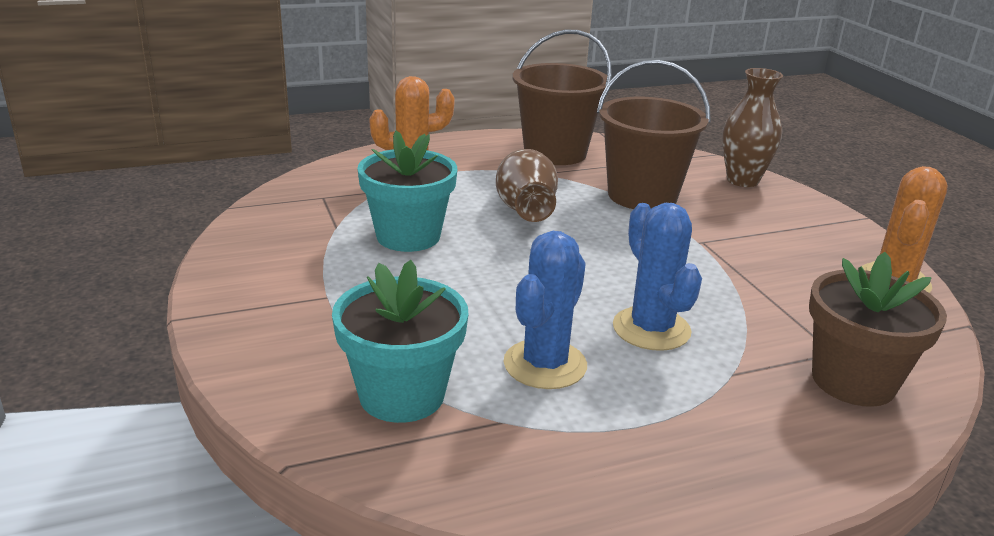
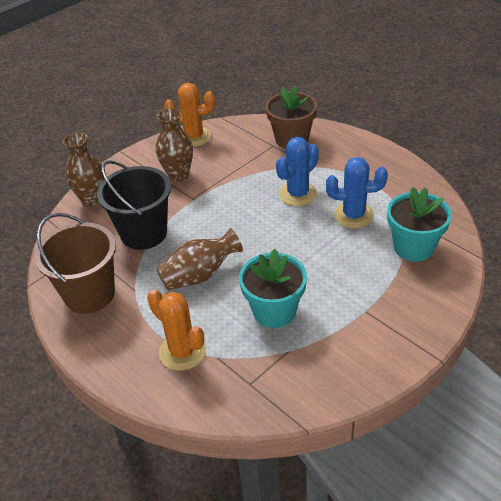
camera: 110 degrees left, 15 degrees up
brown bucket [597,60,711,209] -> black bucket [97,160,171,250]
none -> brown vase [156,108,193,182]

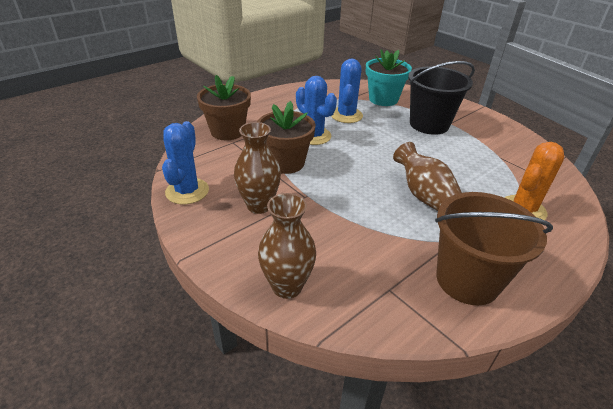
camera: 90 degrees left, 5 degrees down
black bucket [97,160,171,250] -> black bucket moved to [408,61,475,135]
orange cactus [164,83,215,147] -> blue cactus [162,121,209,204]
turquoise flower pot [239,249,307,328] -> none
none -> brown flower pot [257,101,316,174]

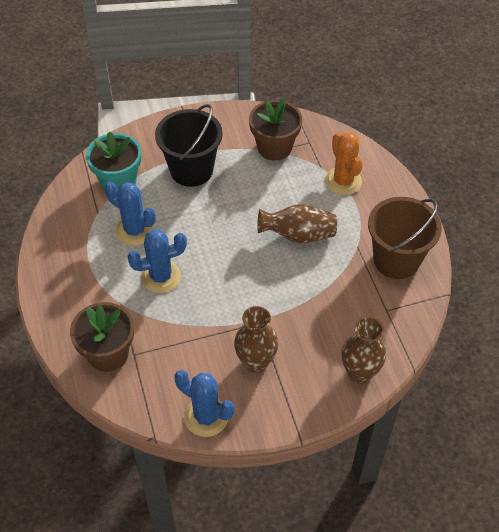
camera: 65 degrees left, 15 degrees up
brown flower pot [257,101,316,174] -> brown flower pot moved to [249,98,302,161]

